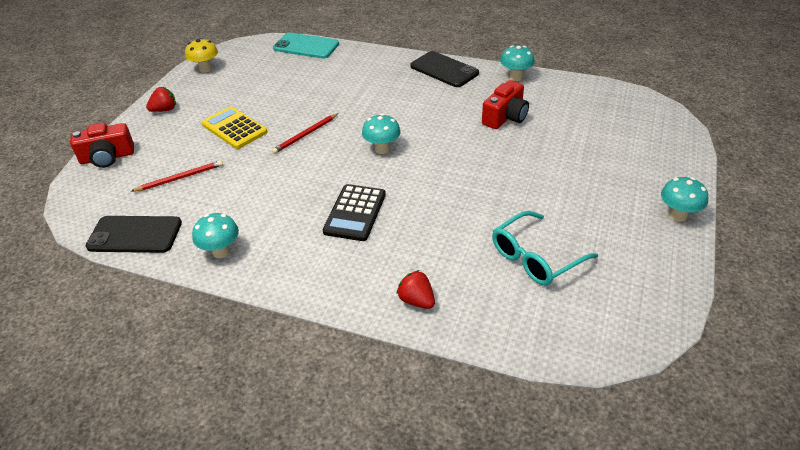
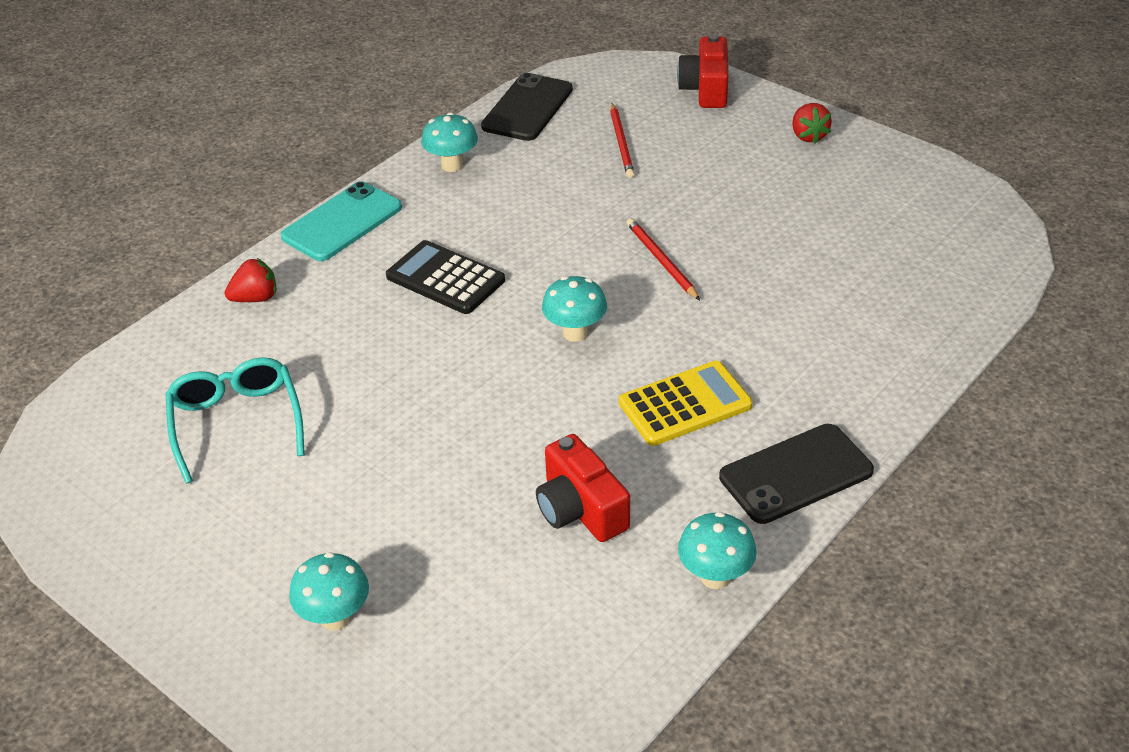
camera: 110 degrees right, 0 degrees up
yellow mushroom [185,38,218,73] -> none
yellow calculator [202,106,268,149] -> yellow calculator moved to [619,361,753,446]
turquoise phone [273,32,339,59] -> turquoise phone moved to [281,181,402,261]
turquoise mushroom [661,177,708,221] -> turquoise mushroom moved to [289,552,369,630]

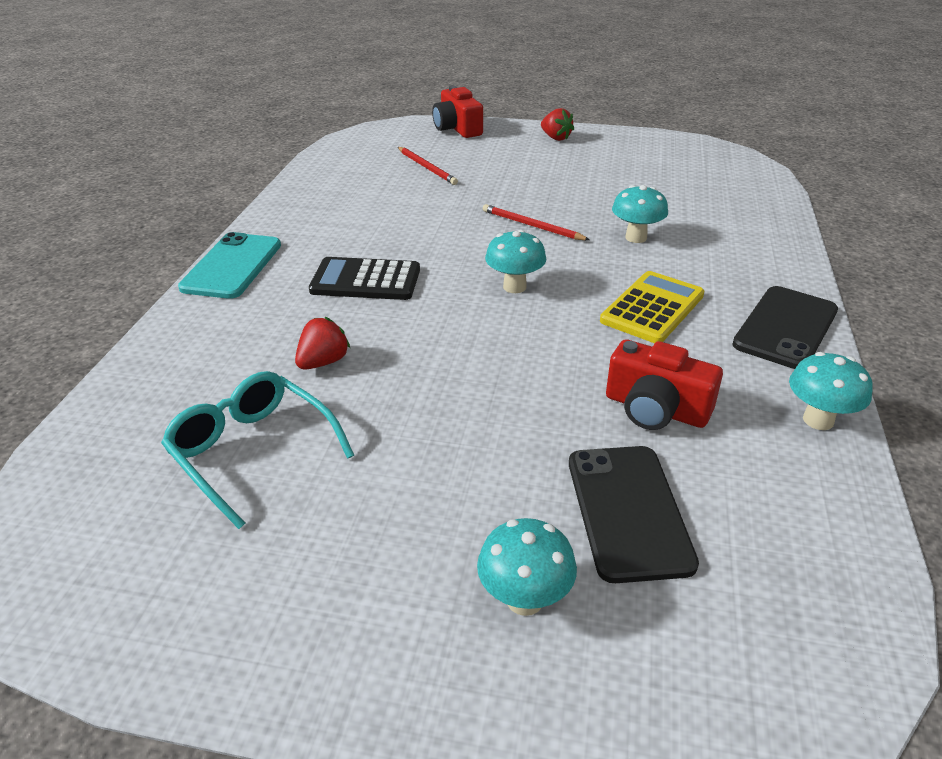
camera: 30 degrees left, 5 degrees down
red strawberry [225,258,277,302] -> red strawberry moved to [295,317,350,370]
turquoise mushroom [421,112,478,172] -> turquoise mushroom moved to [612,185,668,243]
black phone [481,73,573,141] -> black phone moved to [569,446,699,583]

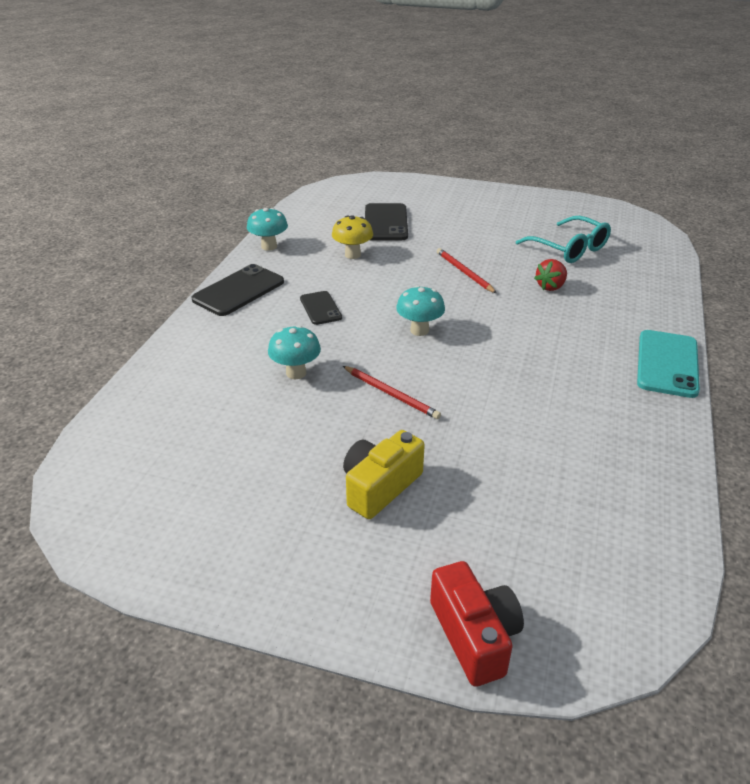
camera: 175 degrees left, 0 degrees up
black calculator [309,257,420,300] -> none
red pencil [398,147,458,185] -> red pencil moved to [437,248,497,293]
turquoise mushroom [477,518,577,616] -> none
red strawberry [541,108,574,141] -> none
yellow calculator [600,271,704,343] -> black phone [300,291,342,325]
red camera [606,340,723,430] -> yellow mushroom [332,215,373,259]
none -> yellow camera [343,430,425,519]

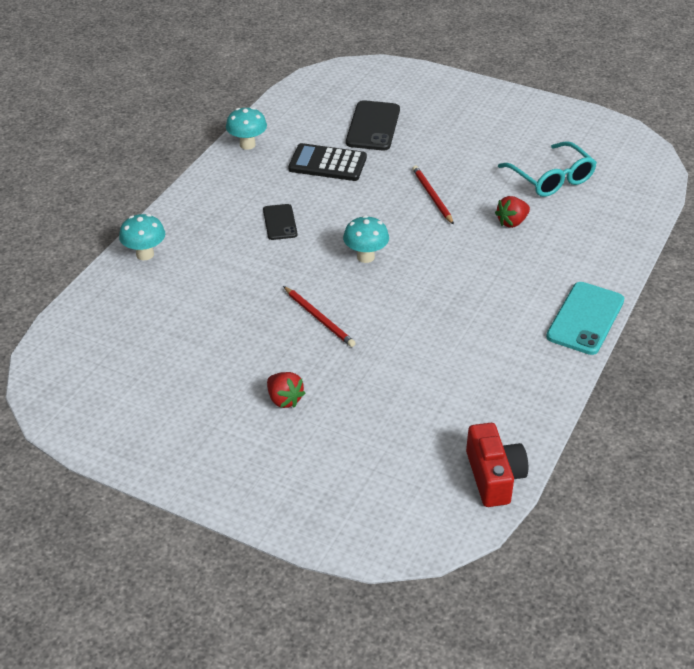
camera: 10 degrees right, 5 degrees up
black phone [191,264,284,316] -> none
turquoise mushroom [268,325,321,379] -> turquoise mushroom moved to [119,214,165,260]
yellow mushroom [332,215,373,259] -> black calculator [288,143,367,181]
yellow camera [343,430,425,519] -> red strawberry [267,372,305,408]
red camera [430,561,524,687] -> red camera moved to [466,423,528,507]

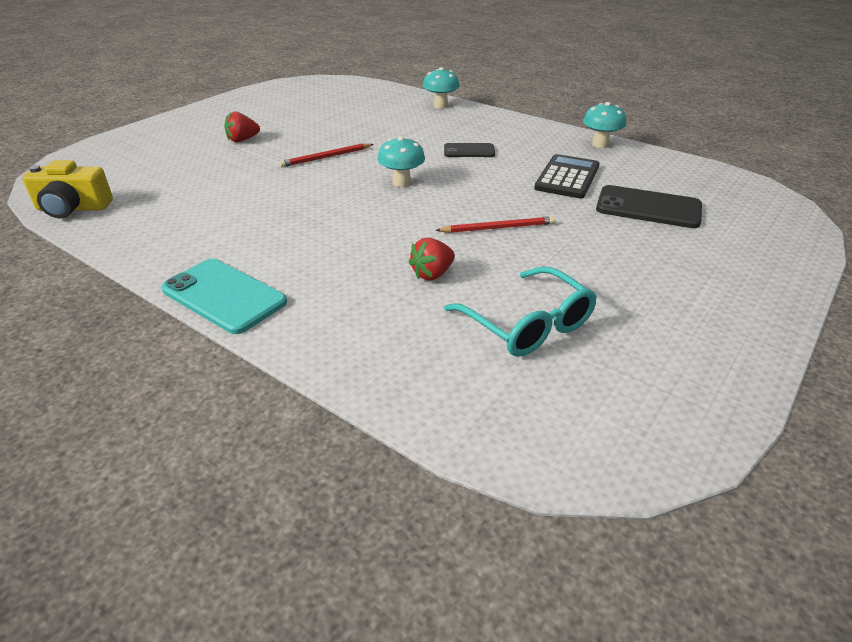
camera: 100 degrees right, 5 degrees down
red camera [466,423,528,507] -> yellow camera [22,160,113,218]
red strawberry [495,196,530,228] -> red strawberry turned 105 degrees counterclockwise [408,238,455,280]
turquoise glasses [498,141,597,197] -> turquoise glasses turned 105 degrees counterclockwise [444,266,597,357]

